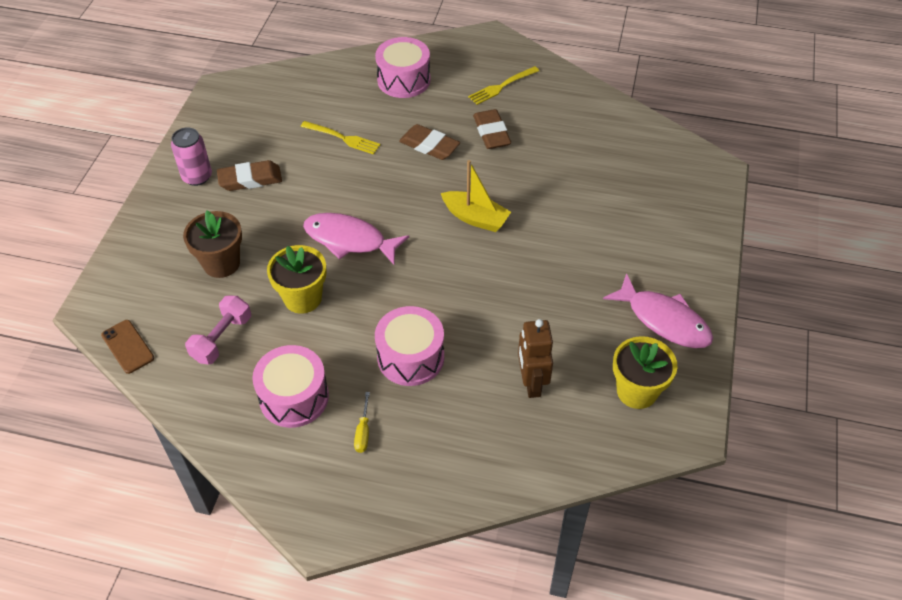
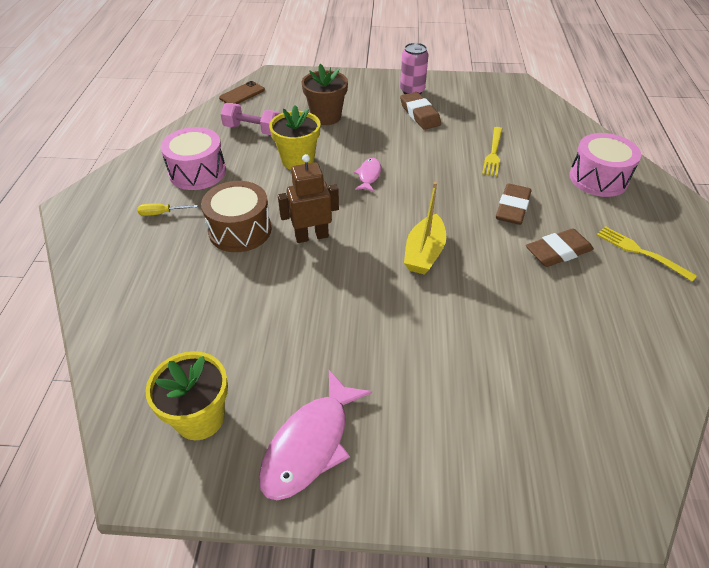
camera: 80 degrees right, 5 degrees down
pink fish [303,213,409,265] -> pink fish [354,158,381,192], size x0.53
pink drum [375,306,444,386] -> brown drum [201,181,272,252]
brown robot [518,319,553,398] -> brown robot moved to [278,154,339,243]

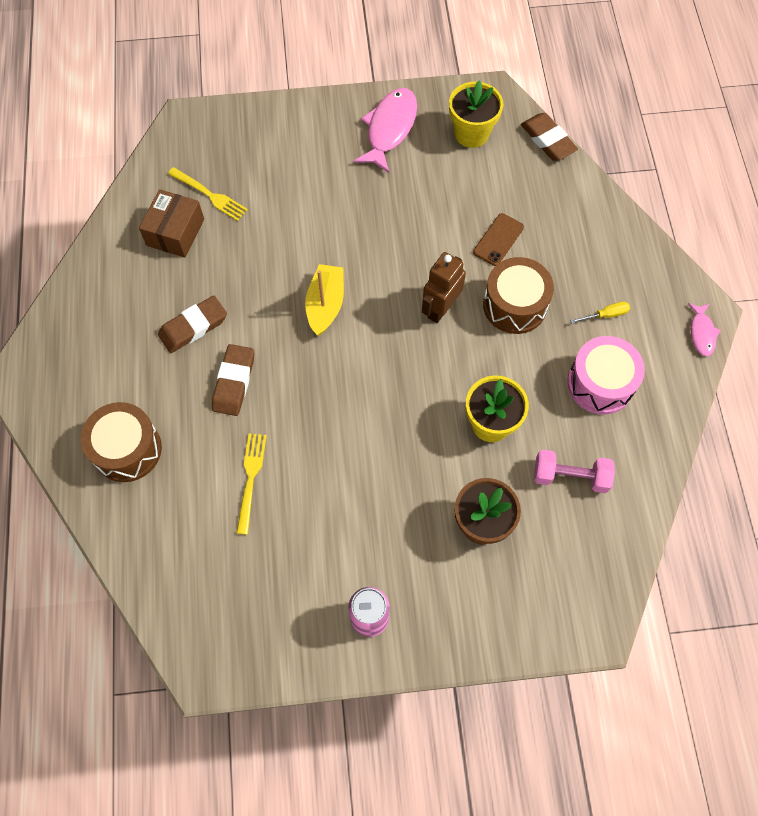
camera: 170 degrees right, 20 degrees up
brown phone [219,81,265,104] -> brown phone moved to [473,213,524,266]
brown robot [278,154,339,243] -> brown robot turned 150 degrees clockwise [422,252,466,323]
pink fish [354,158,381,192] -> pink fish moved to [688,303,720,356]
brown eraser [400,92,441,130] -> brown eraser moved to [521,113,578,161]
pink drum [569,133,641,197] -> brown drum [81,402,162,482]
yellow fork [597,226,697,282] -> yellow fork moved to [168,167,248,221]
none -> brown box [139,189,204,258]

